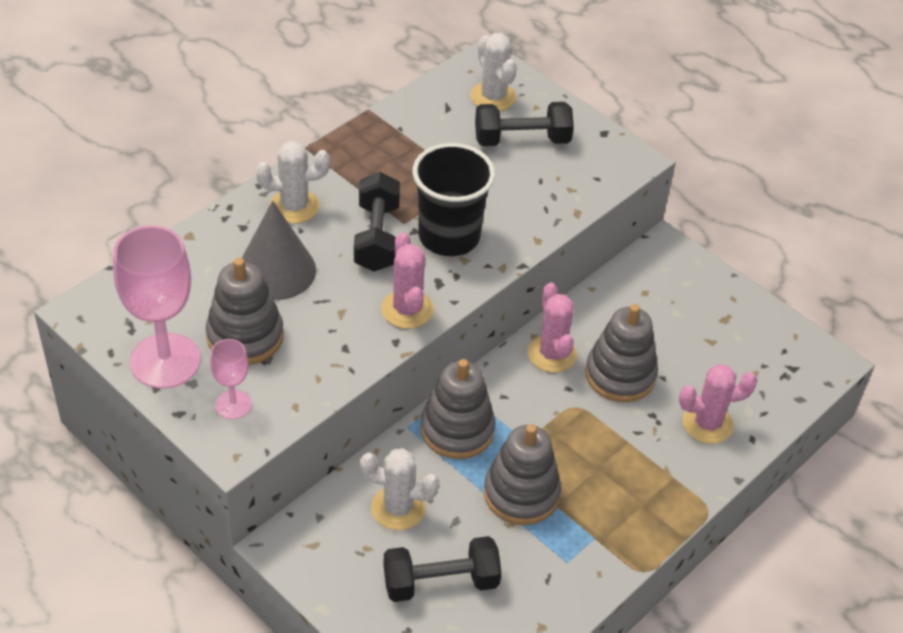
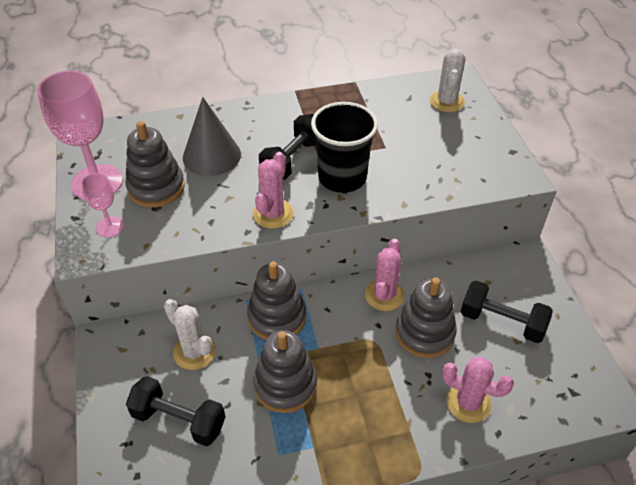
camera: 35 degrees right, 0 degrees up
white cactus [256,141,330,224] -> none
black dumbbell [475,102,574,146] -> black dumbbell moved to [461,281,553,343]

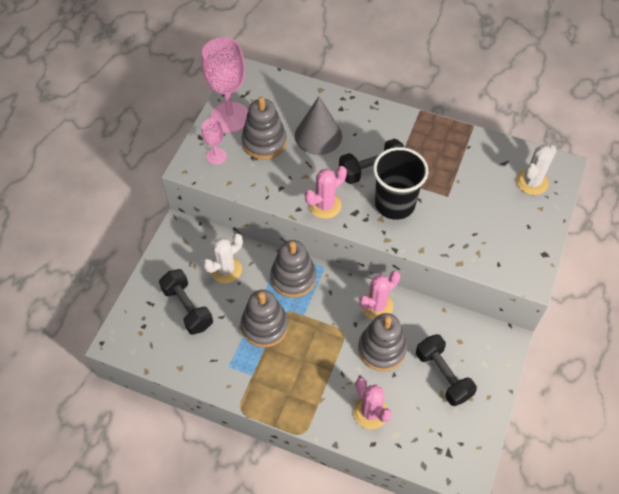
camera: 35 degrees right, 10 degrees up
white cactus [164,299,216,370] -> white cactus turned 60 degrees clockwise [203,234,243,283]

